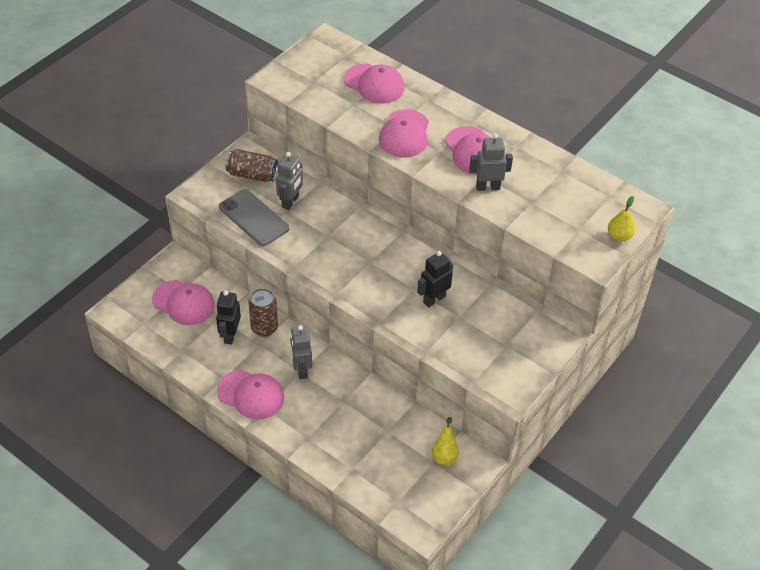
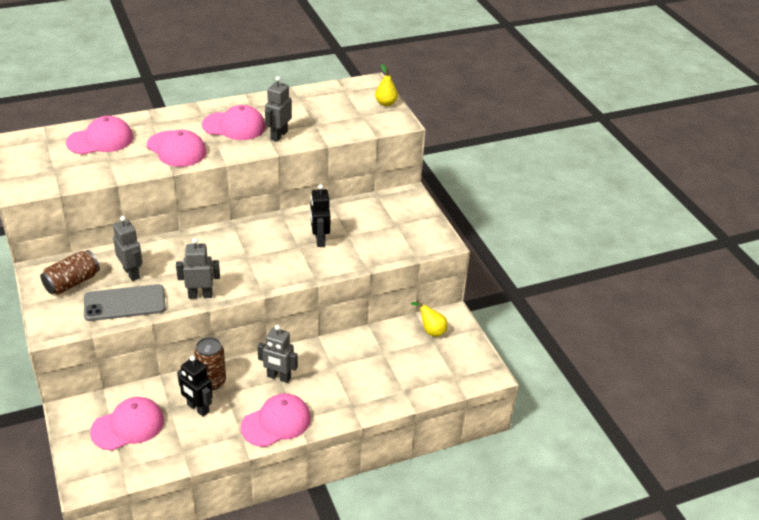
camera: 60 degrees left, 10 degrees down
none -> grey robot [176,238,220,299]

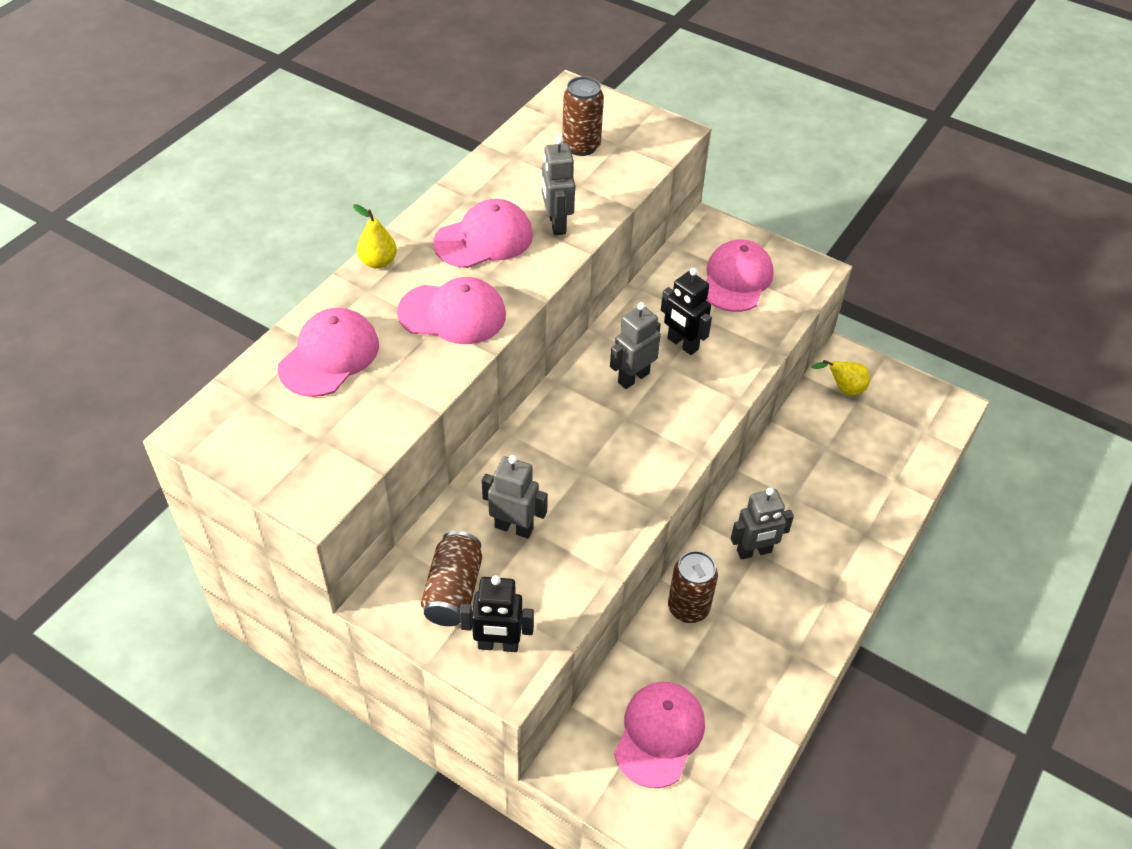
camera: 35 degrees left, 10 degrees up
grey phone [84,284,166,321] -> none
grey robot [176,238,220,299] -> grey robot moved to [610,302,661,389]
black robot [177,356,213,417] -> black robot moved to [460,575,534,652]
pink cap [241,393,311,447] -> pink cap moved to [706,240,774,312]
yellow pear [375,64,398,106] -> yellow pear moved to [353,204,397,269]
none -> brown can [562,76,604,156]

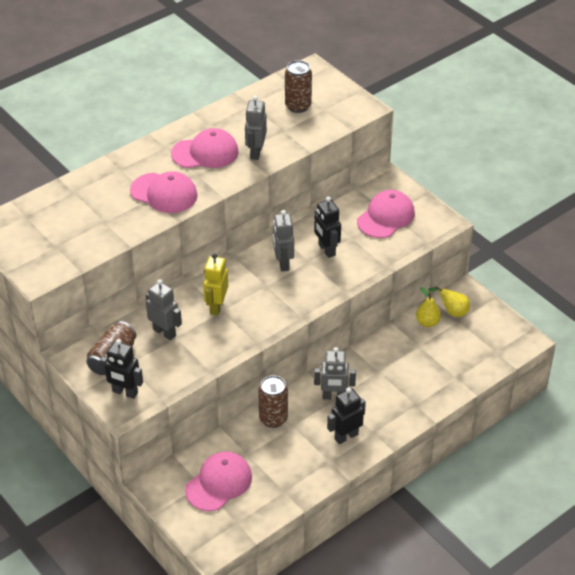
camera: 20 degrees right, 5 degrees down
pink cap [278,308,379,397] -> none
yellow pear [353,204,397,269] -> yellow pear moved to [416,287,441,327]
grey robot [610,302,661,389] -> grey robot turned 75 degrees counterclockwise [273,210,294,271]
none -> yellow robot [203,253,228,315]
none -> black robot [327,387,366,444]

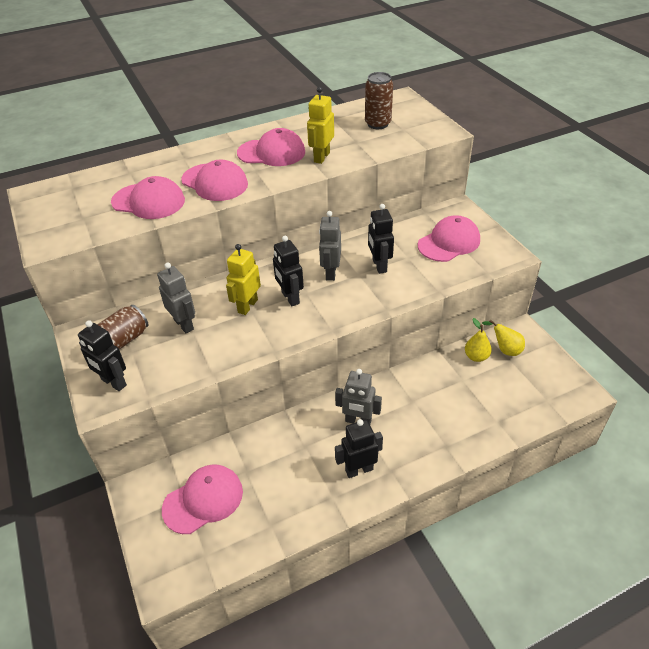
camera: 15 degrees right, 0 degrees up
grey robot [245,96,267,160] -> yellow robot [307,87,334,164]
brown can [258,375,288,428] -> none
none -> pink cap [111,176,185,219]
none -> black robot [273,236,304,306]

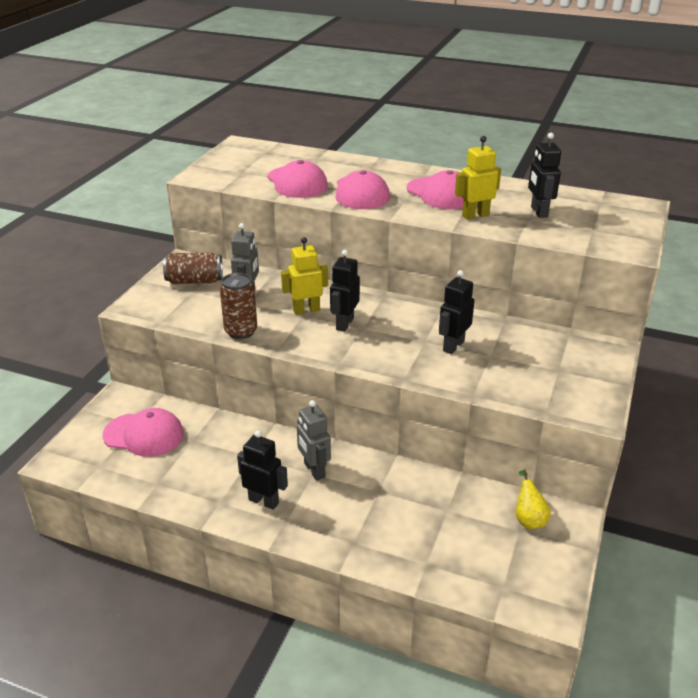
camera: 45 degrees right, 10 degrees down
black robot [78,320,127,391] -> black robot moved to [528,133,561,218]
grey robot [319,211,341,281] -> none
brown can [365,72,393,129] -> brown can moved to [220,273,257,339]
pink cap [418,215,480,262] -> none
yellow pear [465,318,492,362] -> none

